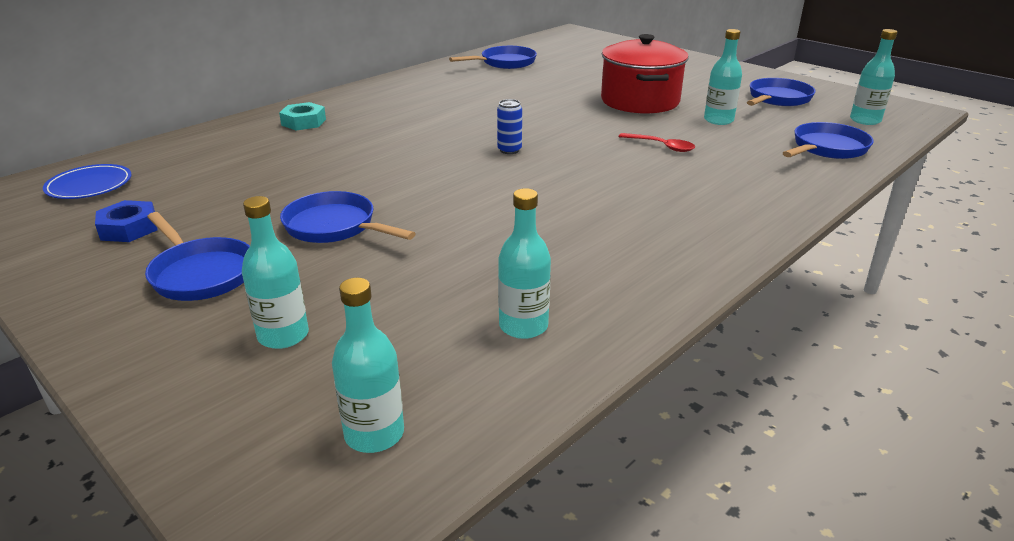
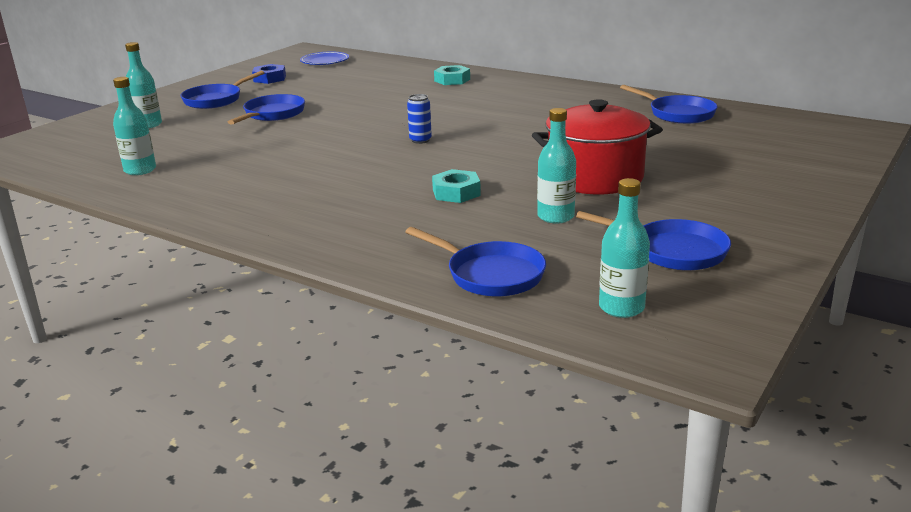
camera: 80 degrees right, 5 degrees down
turquoise bottle [332,278,404,453] -> none
red spoon [619,133,695,152] -> turquoise nut [432,169,481,203]

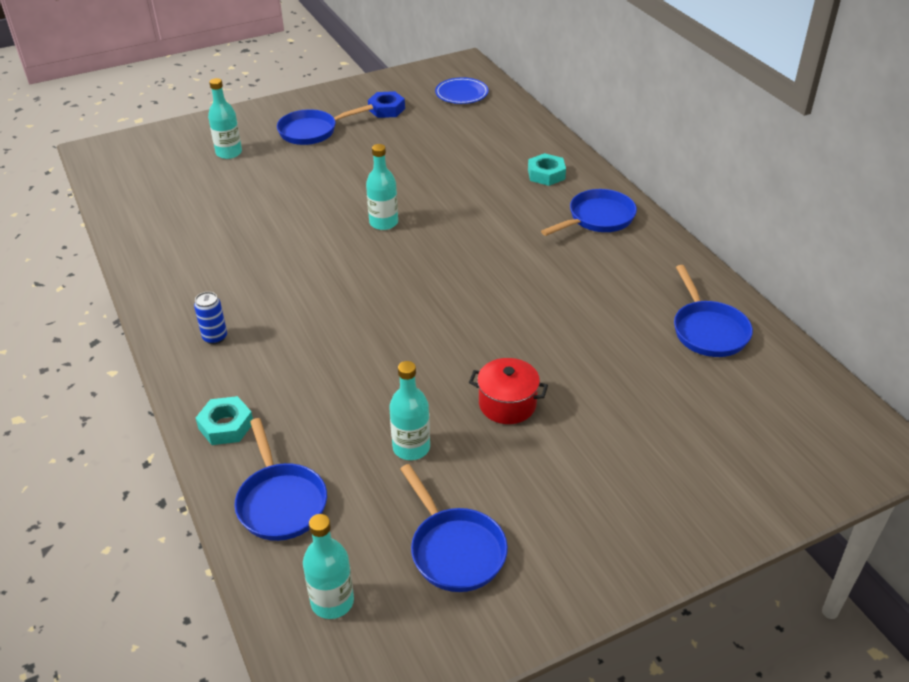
camera: 30 degrees right, 15 degrees up
turquoise bottle [113,77,156,175] -> turquoise bottle moved to [366,144,398,230]
blue pan [228,94,305,124] -> blue pan moved to [541,189,637,236]
blue can [407,94,432,144] -> blue can moved to [194,292,227,344]
turquoise nut [432,169,481,203] -> turquoise nut moved to [196,396,253,445]
red pot [532,99,663,194] -> red pot [469,358,548,424], size x0.57

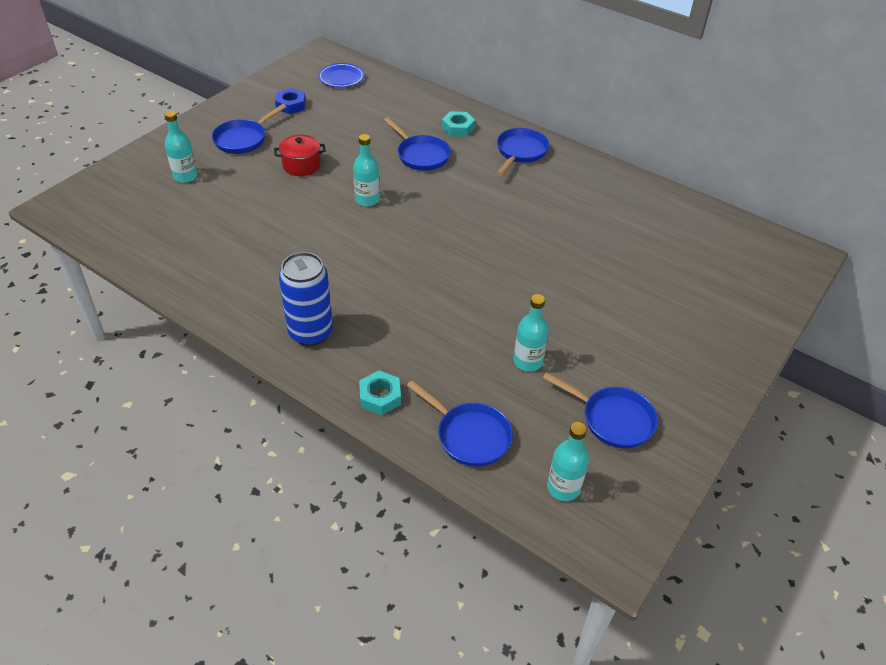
camera: 30 degrees left, 5 degrees up
blue can [194,292,227,344] -> blue can [279,252,333,346], size x2.05
red pot [469,358,548,424] -> red pot moved to [274,135,326,176]
blue pan [674,265,753,357] -> blue pan moved to [384,117,451,171]

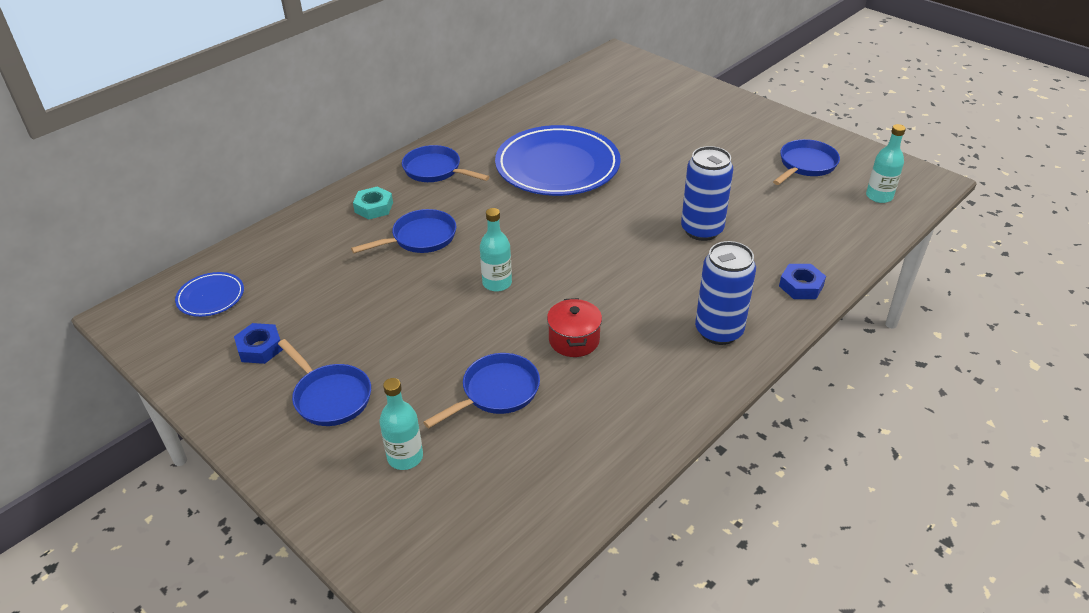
camera: 80 degrees left, 5 degrees down
red pot [274,135,326,176] -> red pot moved to [547,298,602,357]
turquoise nut [359,370,401,415] -> blue nut [779,264,826,299]
blue pan [407,380,513,467] -> blue pan moved to [423,353,540,428]
turquoise bottle [513,294,549,371] -> none
none -> blue plate [495,125,621,196]
none -> blue can [681,146,733,241]

